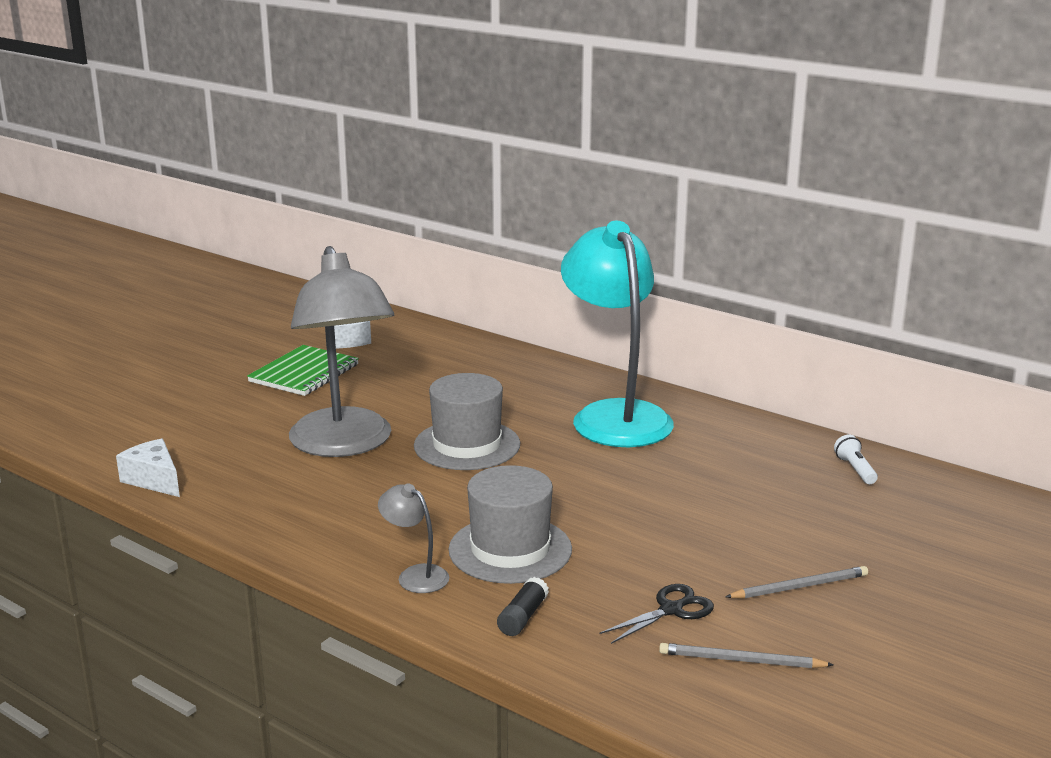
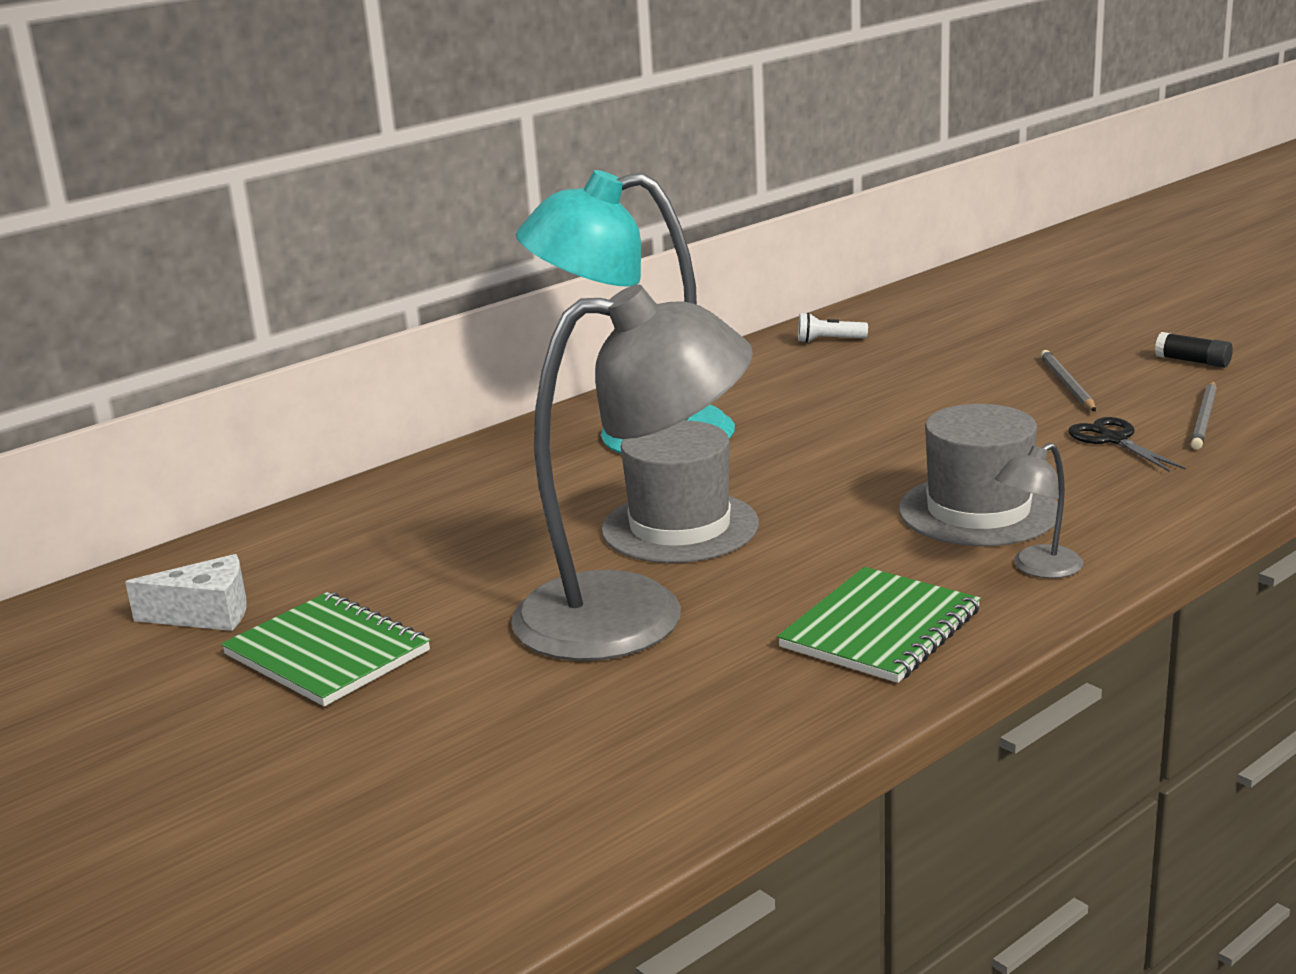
camera: 75 degrees left, 0 degrees up
white cheese [116,439,180,497] -> none
black glue stick [497,577,549,636] -> black glue stick moved to [1155,332,1233,368]
none -> green notebook [777,567,981,683]

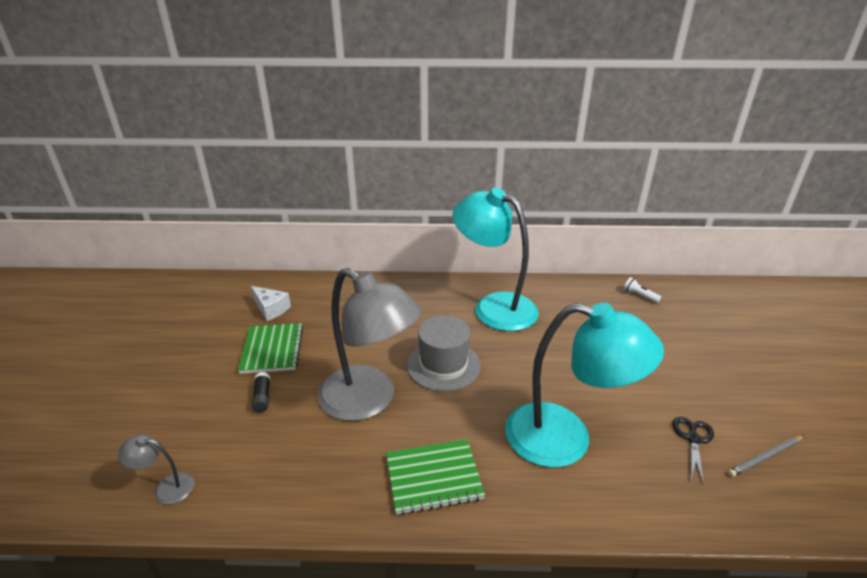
camera: 40 degrees right, 10 degrees up
grey hat [899,404,1058,546] -> turquoise lamp [505,303,664,468]
grey lamp [995,443,1083,578] -> grey lamp moved to [118,434,195,505]
grey pencil [1041,350,1096,411] -> none
black glue stick [1155,332,1233,368] -> black glue stick moved to [251,372,270,413]

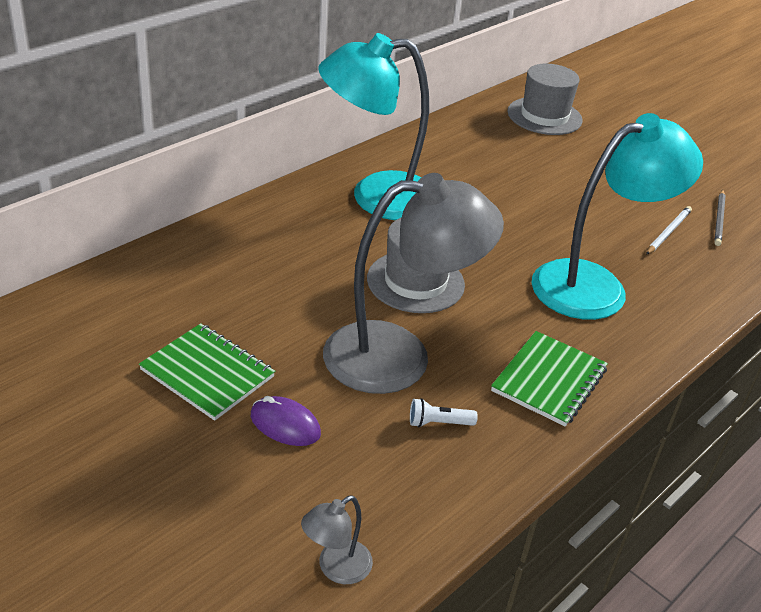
camera: 50 degrees left, 5 degrees up
white cheese [251,286,291,321] -> none
black glue stick [251,372,270,413] -> purple mouse [251,396,321,446]
white flashlight [623,277,661,303] -> white flashlight moved to [410,398,478,427]
black scissors [673,417,714,485] -> white pencil [646,206,692,255]
none -> grey hat [507,64,582,135]

